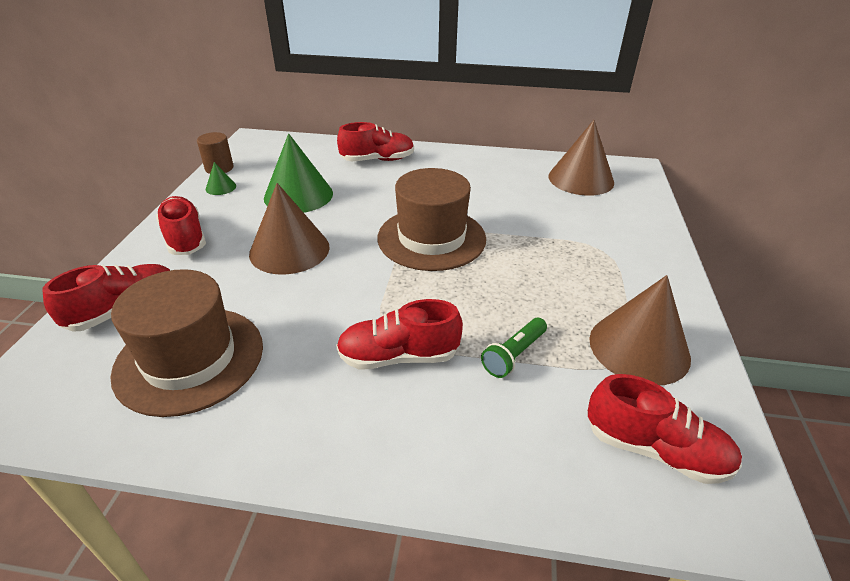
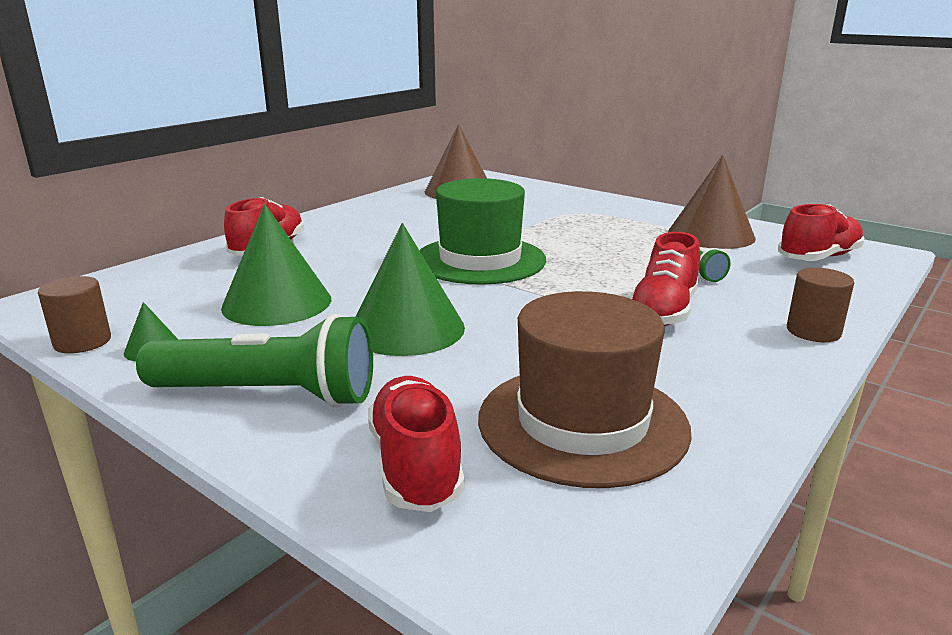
camera: 60 degrees left, 15 degrees down
red shoe [156,196,206,255] -> green flashlight [136,313,373,407]
brown cone [249,183,330,274] -> green cone [356,223,465,356]
brown hat [378,168,486,271] -> green hat [419,178,546,285]
none -> brown cylinder [787,268,854,342]

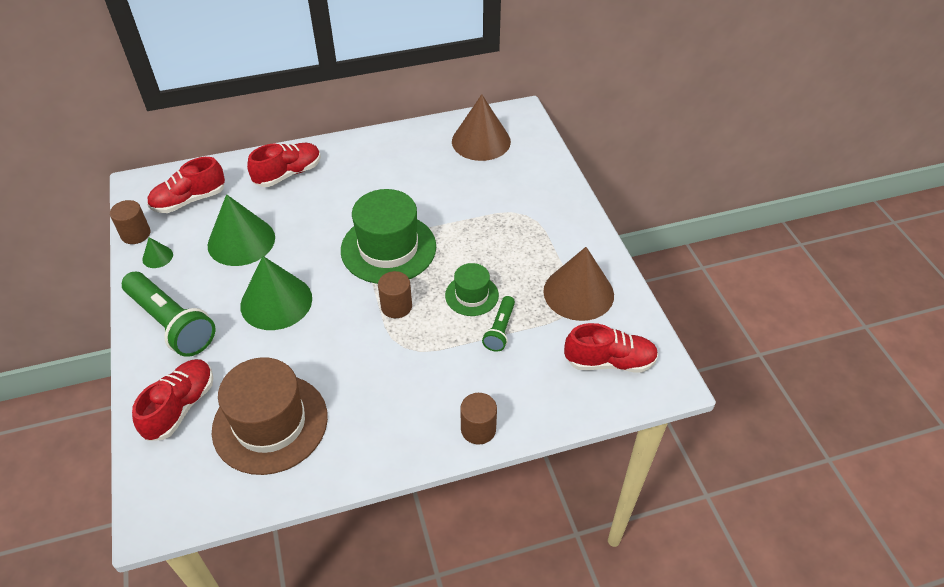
camera: 35 degrees right, 25 degrees up
red shoe [630,232,700,326] -> red shoe moved to [147,157,225,213]
none -> brown cylinder [378,271,412,318]
none -> green hat [445,263,499,316]

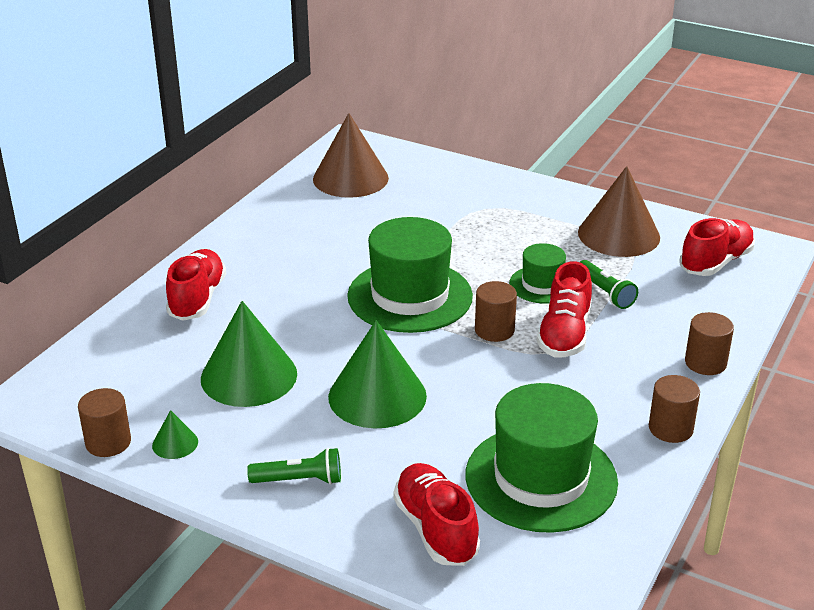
camera: 45 degrees left, 15 degrees down
green flashlight [122,272,215,357] -> green flashlight [247,448,341,485], size x0.52
red shoe [147,157,225,213] -> red shoe moved to [536,261,592,358]
brown hat [212,357,328,475] -> green hat [465,383,618,533]
none -> brown cylinder [649,375,700,443]

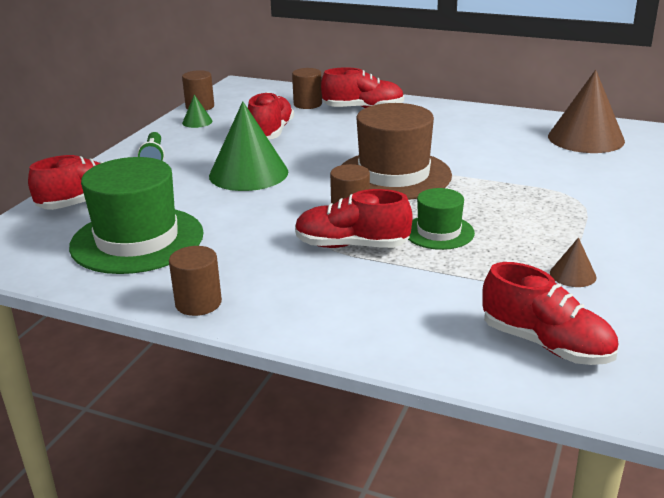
camera: 85 degrees right, 5 degrees down
green cone [201,301,297,407] -> red shoe [248,92,294,139]
green hat [347,217,473,333] -> brown hat [342,103,452,200]
brown cone [578,166,660,257] -> brown cone [550,238,596,287], size x0.44
green flashlight [580,260,638,309] -> none
brown cylinder [685,312,734,375] -> brown cylinder moved to [292,68,322,109]

